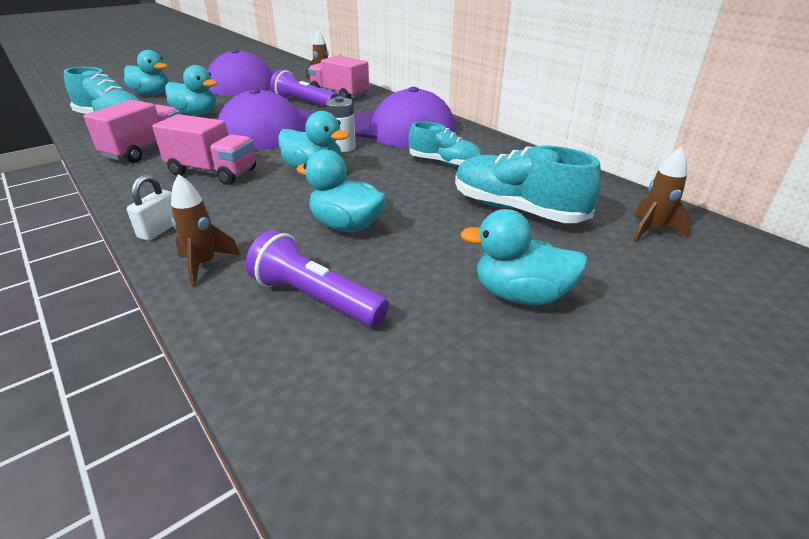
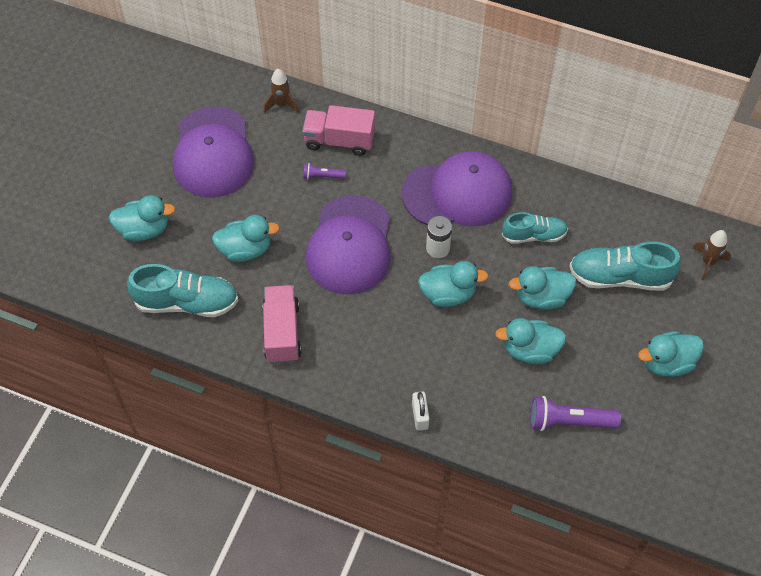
camera: 30 degrees left, 25 degrees up
pink truck [152,114,256,185] -> none
brown rocket [171,174,240,286] -> none
purple flashlight [270,70,337,107] -> purple flashlight [303,163,346,180], size x0.54
none -> turquoise duck [509,266,576,310]

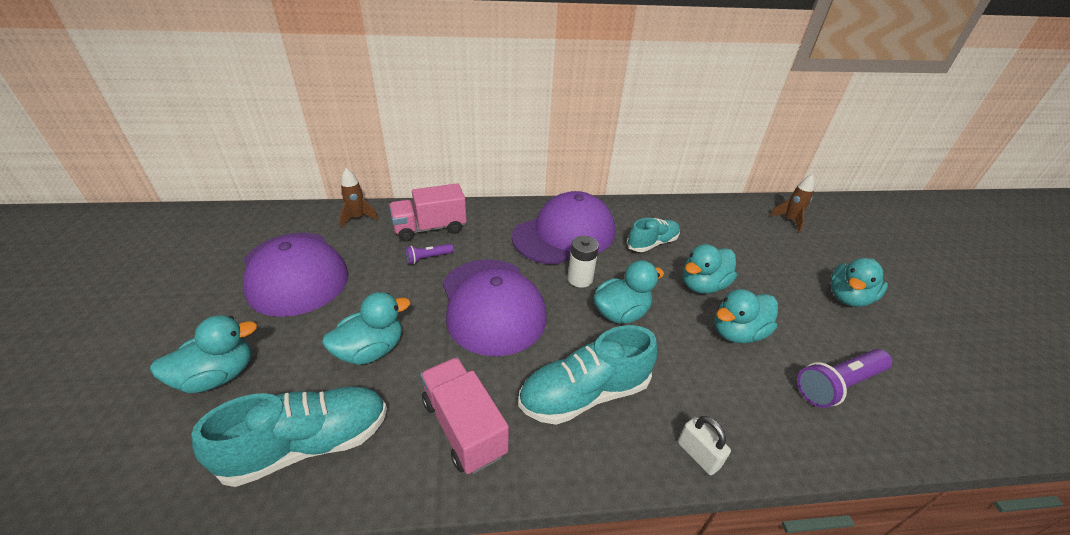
camera: 30 degrees left, 20 degrees down
turquoise shoe [569,241,681,291] -> turquoise shoe moved to [518,325,657,425]

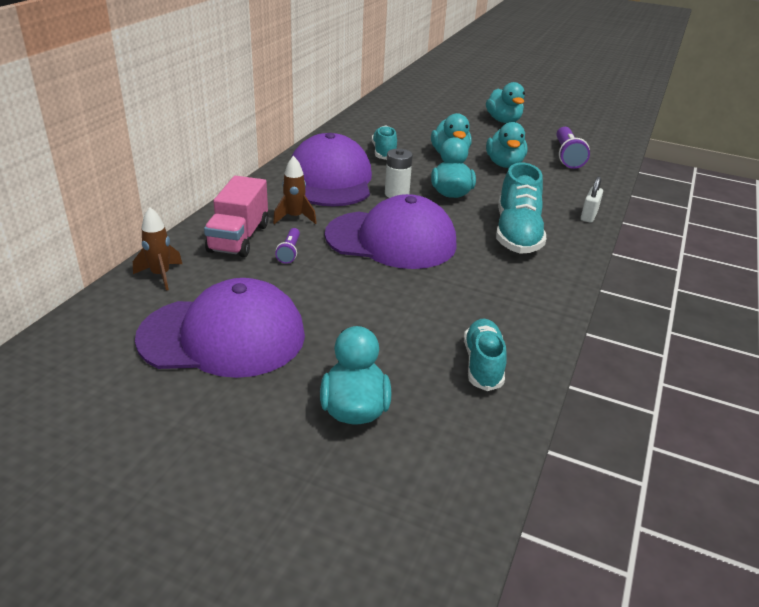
camera: 60 degrees left, 5 degrees down
turquoise shoe [191,387,387,487] -> turquoise shoe [464,319,507,391], size x0.64
turquoise duck [322,292,410,365] -> none
pink truck [420,357,509,474] -> none
white padlock [678,416,731,475] -> white padlock turned 60 degrees counterclockwise [581,176,603,223]
brown rocket [770,174,815,232] -> brown rocket moved to [273,156,317,224]

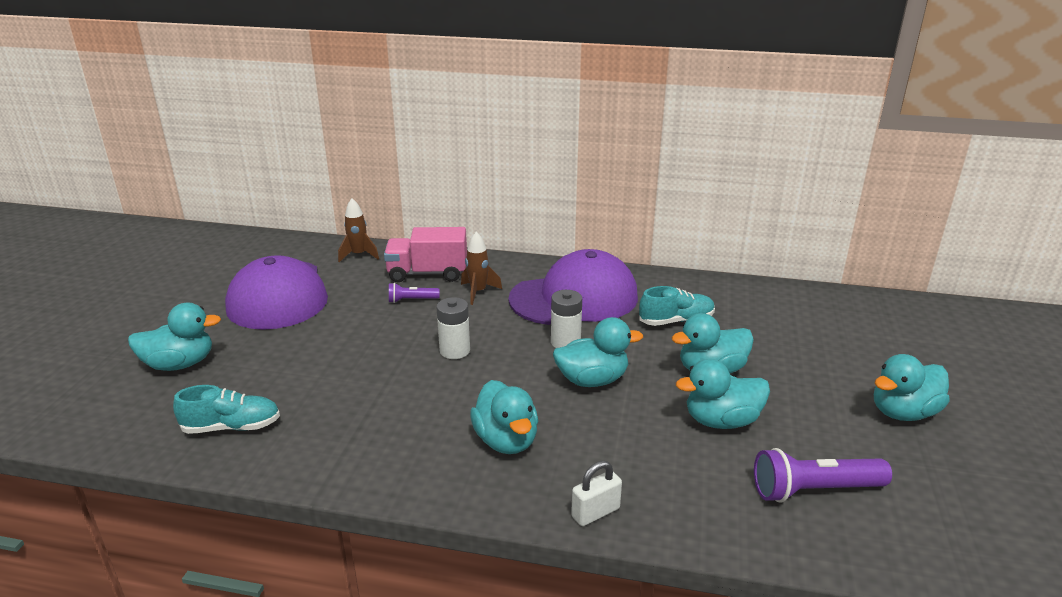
camera: 80 degrees right, 5 degrees down
purple cap [325,194,457,269] -> white battery [437,297,470,359]
turquoise shoe [496,163,546,254] -> turquoise duck [470,380,538,454]
white padlock [581,176,603,223] -> white padlock turned 45 degrees counterclockwise [571,461,622,526]

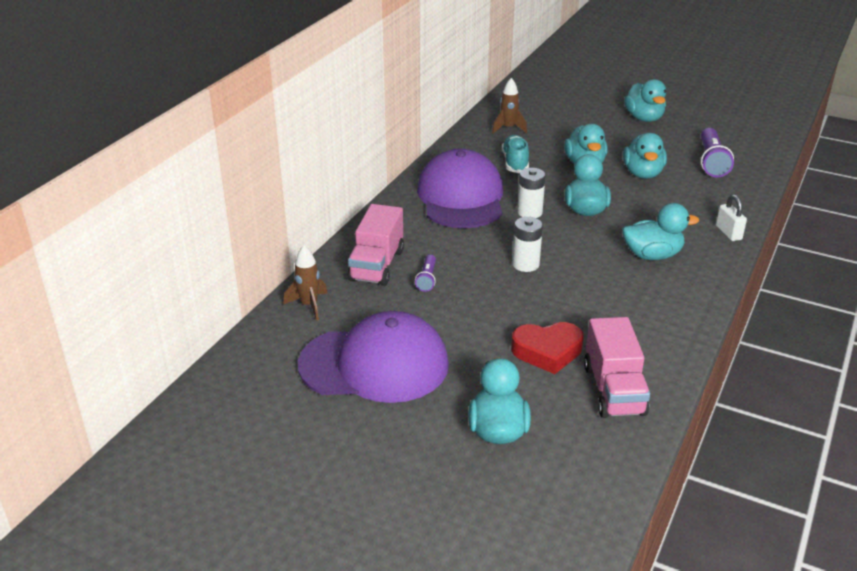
camera: 75 degrees left, 5 degrees up
turquoise shoe [173,385,280,434] -> pink truck [584,317,650,418]
brown rocket [461,232,502,305] -> brown rocket moved to [492,78,527,133]
none -> red heart [511,322,584,374]

